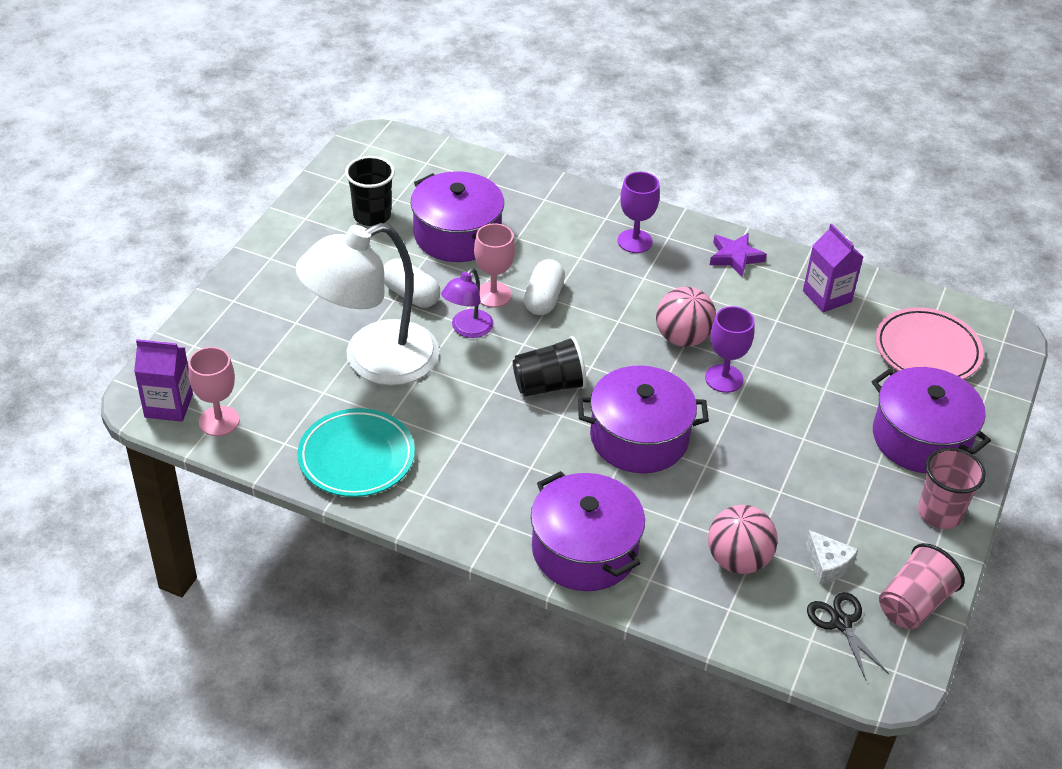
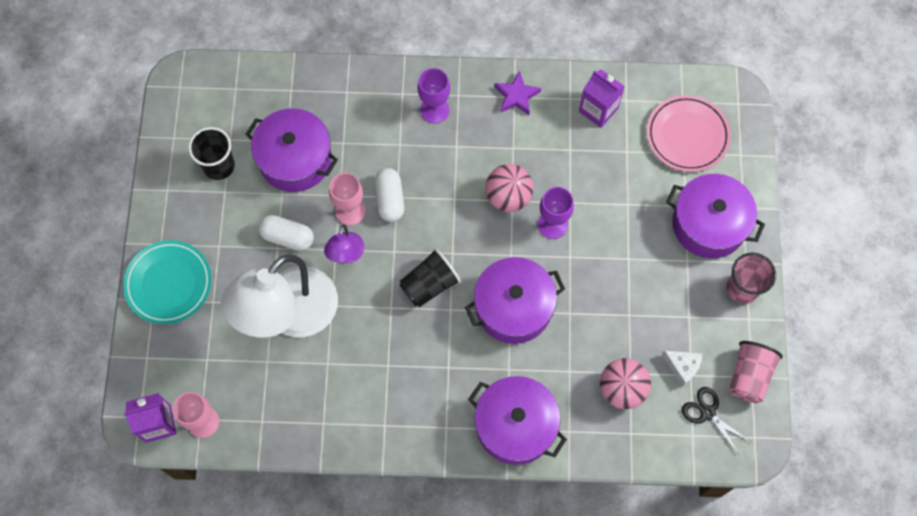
camera: 20 degrees left, 25 degrees up
turquoise plate [297,408,415,497] -> turquoise plate moved to [123,240,211,324]

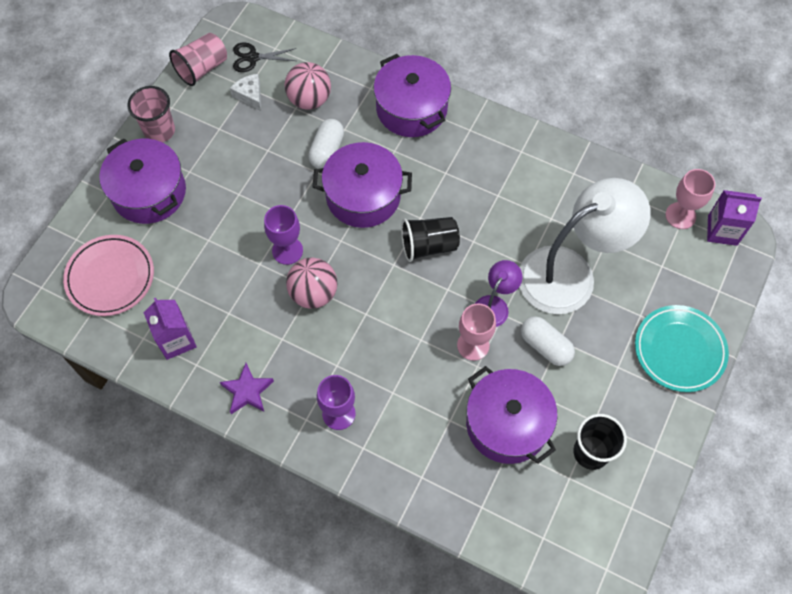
camera: 155 degrees left, 5 degrees down
white capsule [374,168,404,222] -> white capsule moved to [308,119,344,169]
black scissors [682,387,750,455] -> black scissors turned 105 degrees clockwise [233,42,297,72]

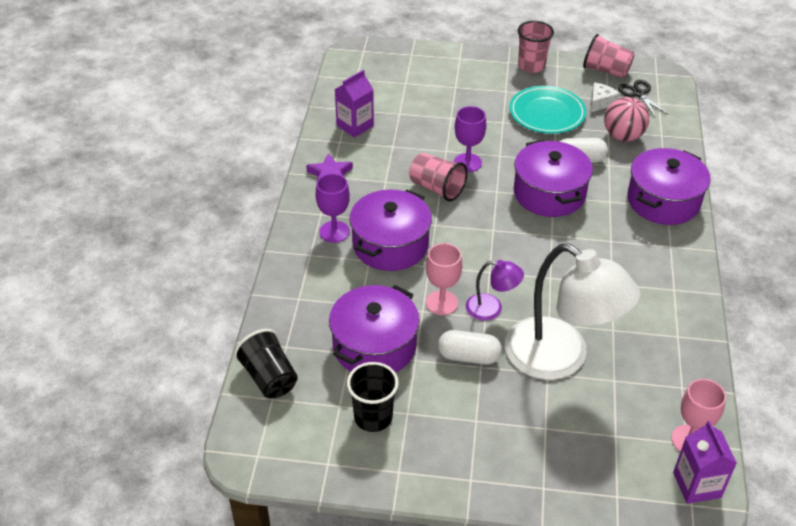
camera: 70 degrees right, 20 degrees down
pink plate [63,235,154,316] -> none
purple pot [99,138,186,224] -> purple pot moved to [350,189,432,271]
pink ball [286,258,338,309] -> pink cup [409,153,468,202]
black cup [401,217,460,262] -> black cup moved to [234,329,298,398]
white capsule [521,316,575,366] -> white capsule turned 75 degrees clockwise [438,330,502,364]
turquoise plate [635,305,729,392] -> turquoise plate moved to [509,86,587,134]

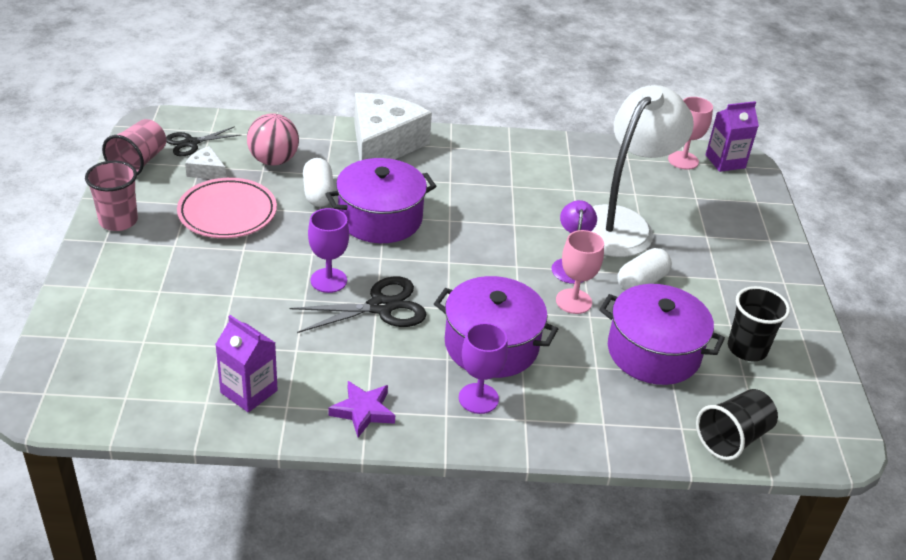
camera: 100 degrees left, 5 degrees down
pink cup [409,153,468,202] -> black scissors [289,276,427,333]
white capsule [438,330,502,364] -> white capsule turned 45 degrees clockwise [617,248,672,291]
turquoise plate [509,86,587,134] -> pink plate [177,178,277,238]
purple pot [627,148,710,225] -> white cheese [355,93,432,161]

